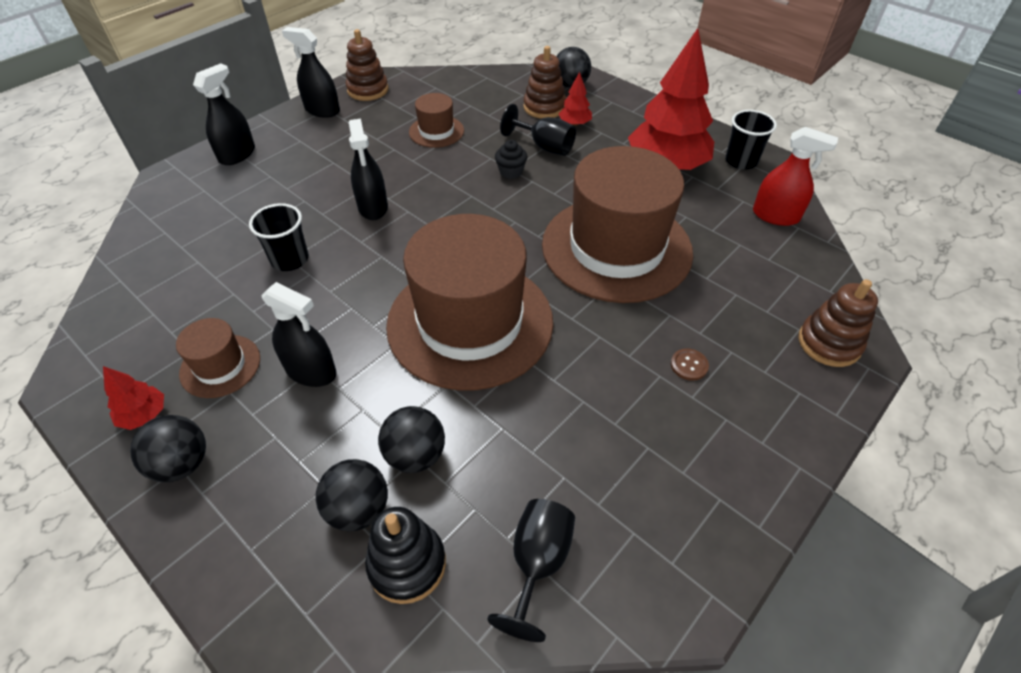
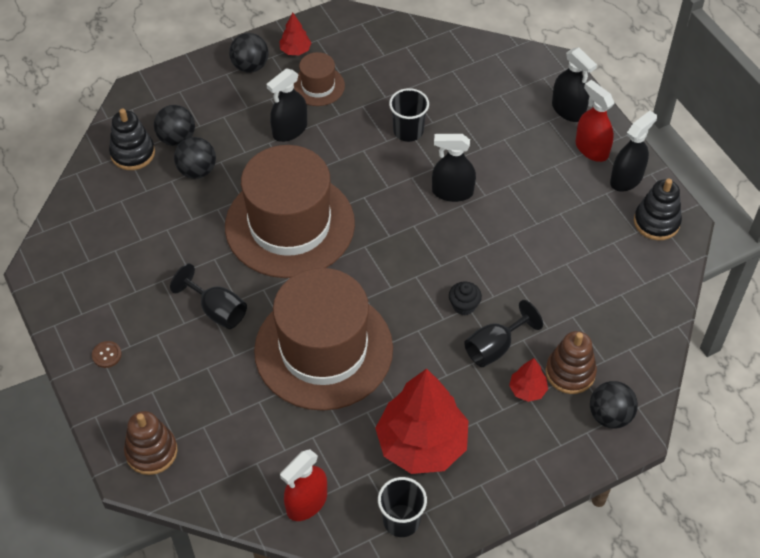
camera: 110 degrees right, 5 degrees up
brown stacking toy [346,29,388,101] -> black stacking toy [634,178,682,240]
brown hat [409,93,464,148] -> none
black goblet [487,499,575,642] -> black goblet moved to [170,263,247,329]
brown button [671,348,709,381] -> brown button moved to [92,341,122,368]
none -> red spray bottle [575,80,614,162]

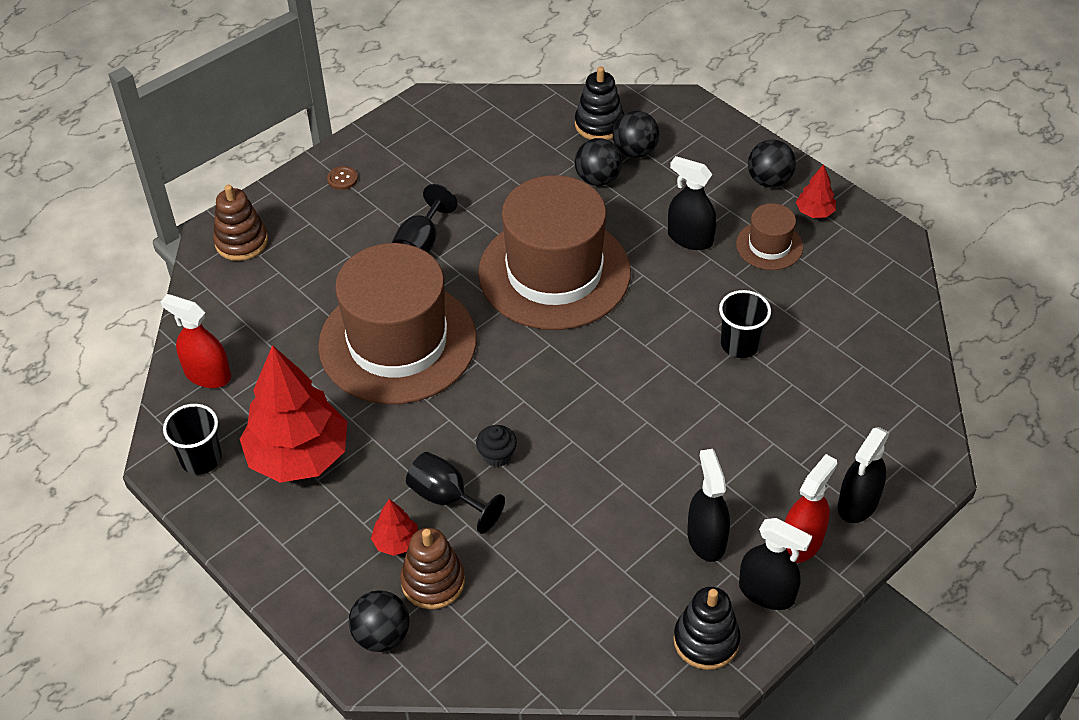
camera: 75 degrees right, 5 degrees down
black spray bottle [432,134,476,202] -> black spray bottle moved to [687,449,730,562]

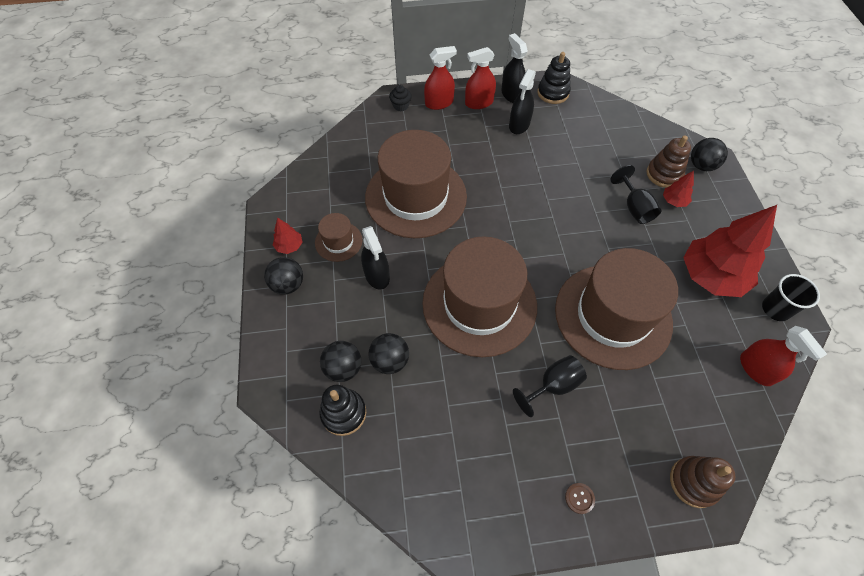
camera: 145 degrees left, 10 degrees up
black cupcake [476,425,517,467] -> black cupcake moved to [389,85,412,112]
black cup [719,290,771,358] -> brown hat [365,130,467,238]
black spray bottle [838,427,890,523] -> red spray bottle [424,46,457,110]

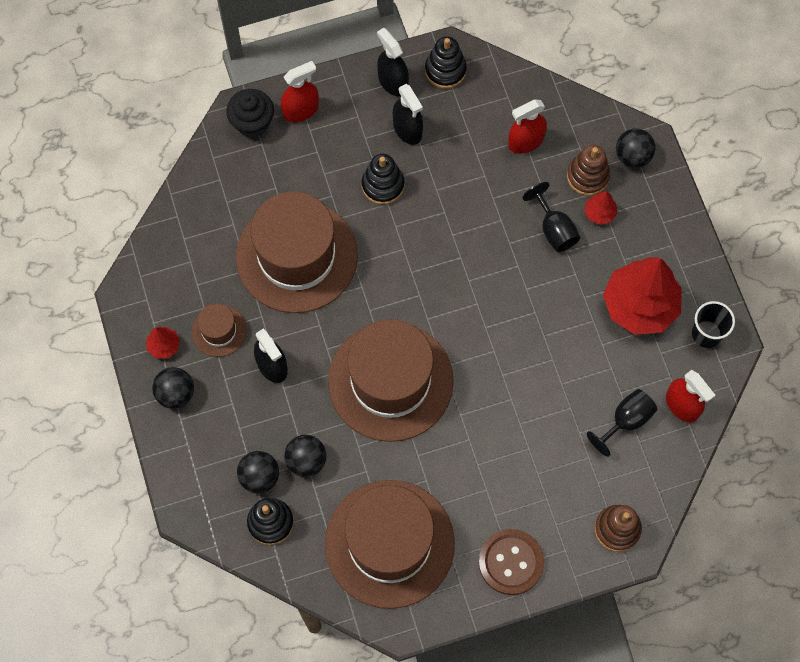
camera: 10 degrees left, 10 degrees up
black cupcake [389,85,412,112] -> black cupcake [226,89,274,137], size x1.65
red spray bottle [465,47,496,109] -> red spray bottle moved to [508,99,547,154]
black spray bottle [509,69,536,134] -> black spray bottle turned 45 degrees counterclockwise [393,84,423,145]
black goblet [513,355,587,417] -> black goblet moved to [587,389,657,457]
brown hat [555,248,678,370] -> brown hat moved to [325,480,455,609]
brown button [565,483,595,514] -> brown button [479,529,544,595], size x2.38
none -> black stacking toy [362,154,404,205]

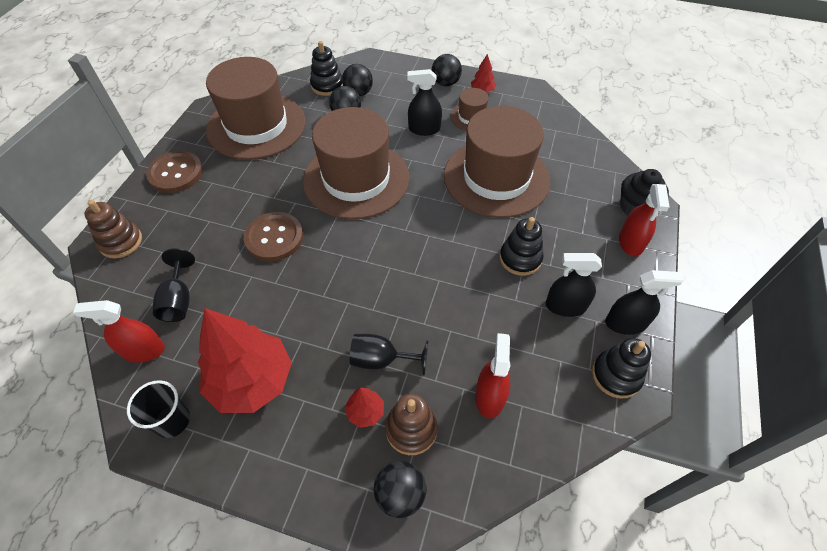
camera: 125 degrees right, 15 degrees down
none -> brown button [244,212,303,262]

